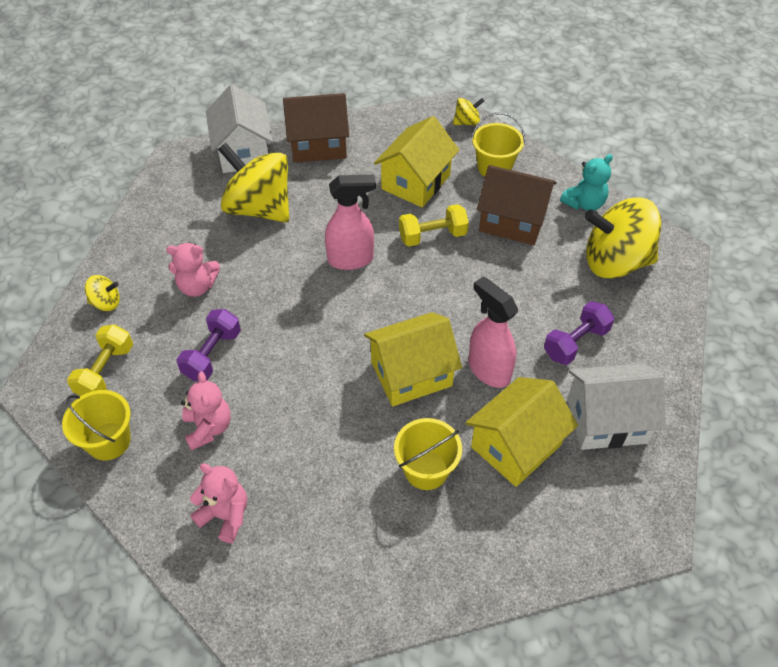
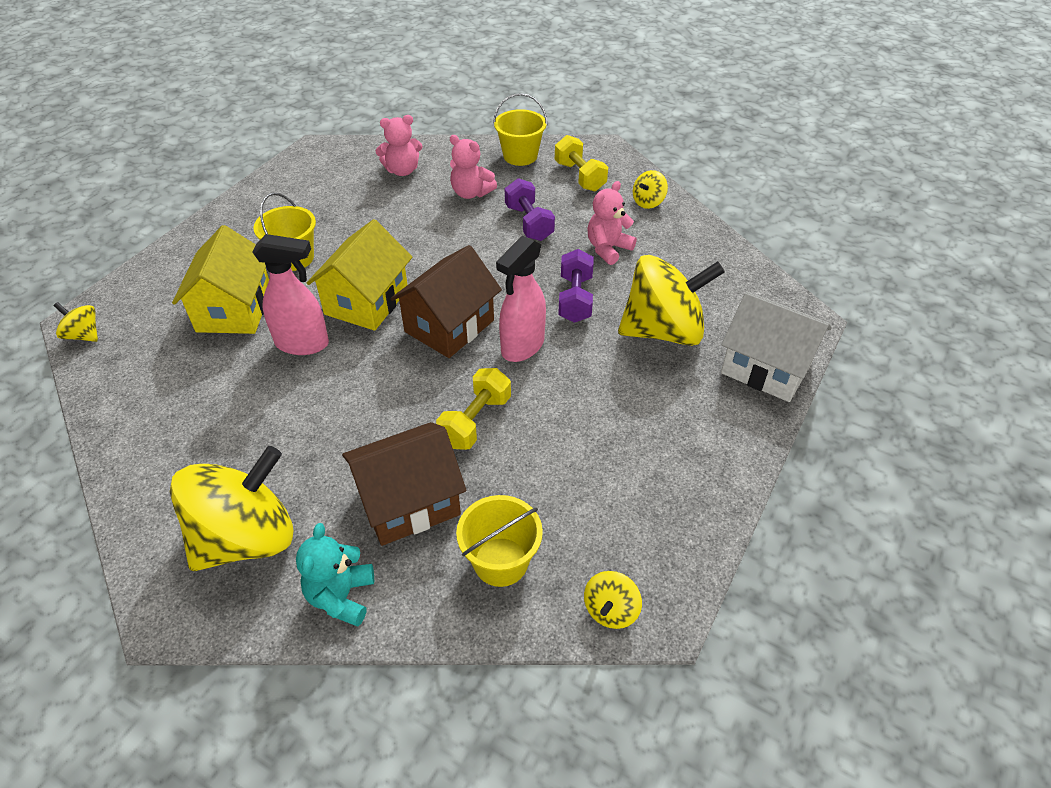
camera: 135 degrees right, 5 degrees down
brown house [283,93,349,163] -> brown house moved to [390,245,502,358]
yellow house [374,116,459,207] -> none
purple dumbbell [544,301,614,365] -> purple dumbbell moved to [558,249,594,323]
white house [568,363,666,450] -> none
none -> yellow spinning top [53,302,98,342]

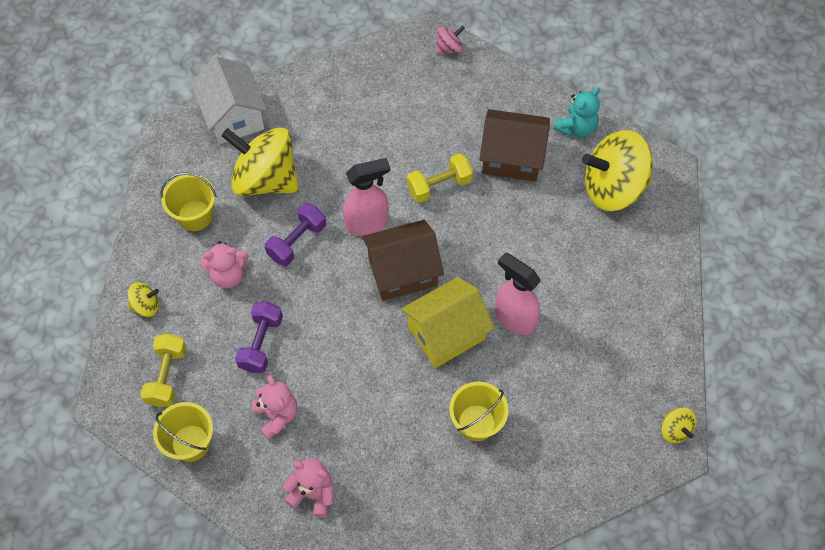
camera: 145 degrees left, 15 degrees up
yellow house [172,225,269,334] -> none
yellow bucket [456,495,543,587] -> yellow bucket moved to [161,172,217,231]
yellow spinning top [584,571,642,629] -> pink spinning top [436,25,465,54]

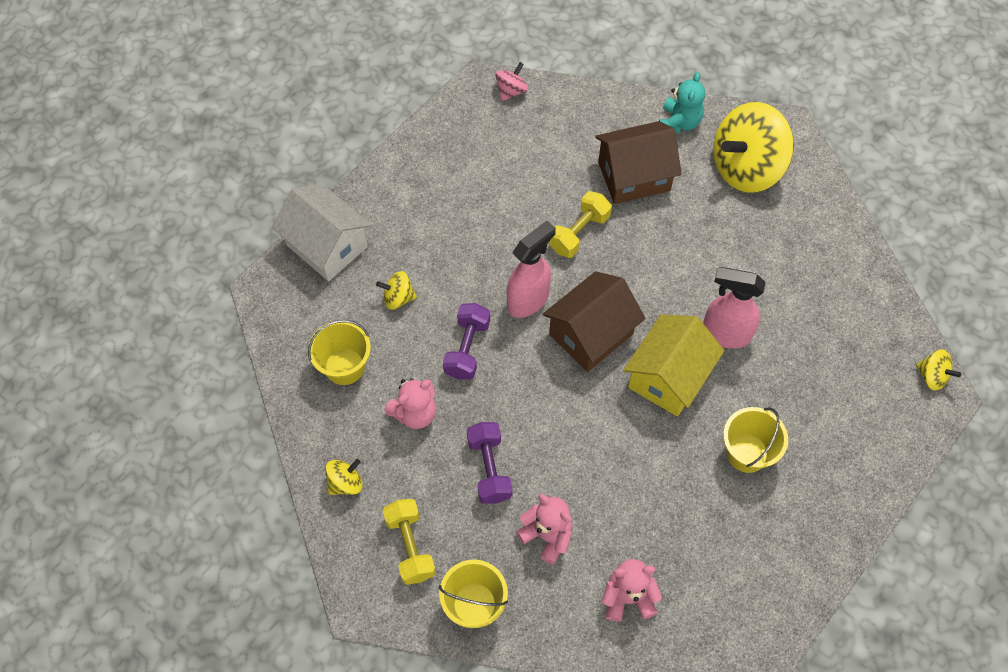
camera: 25 degrees left, 0 degrees up
yellow spinning top [221,127,299,196] -> yellow spinning top [376,271,417,310], size x0.43

